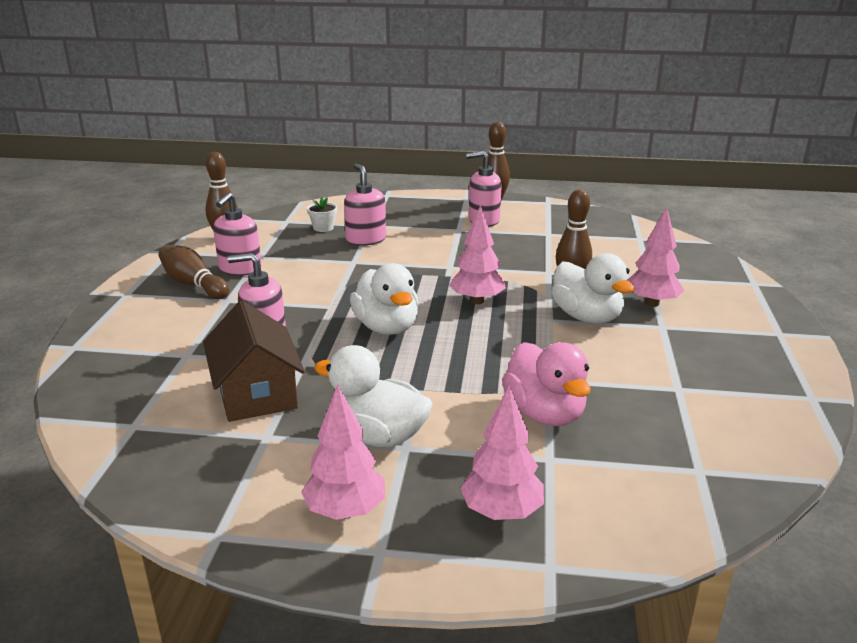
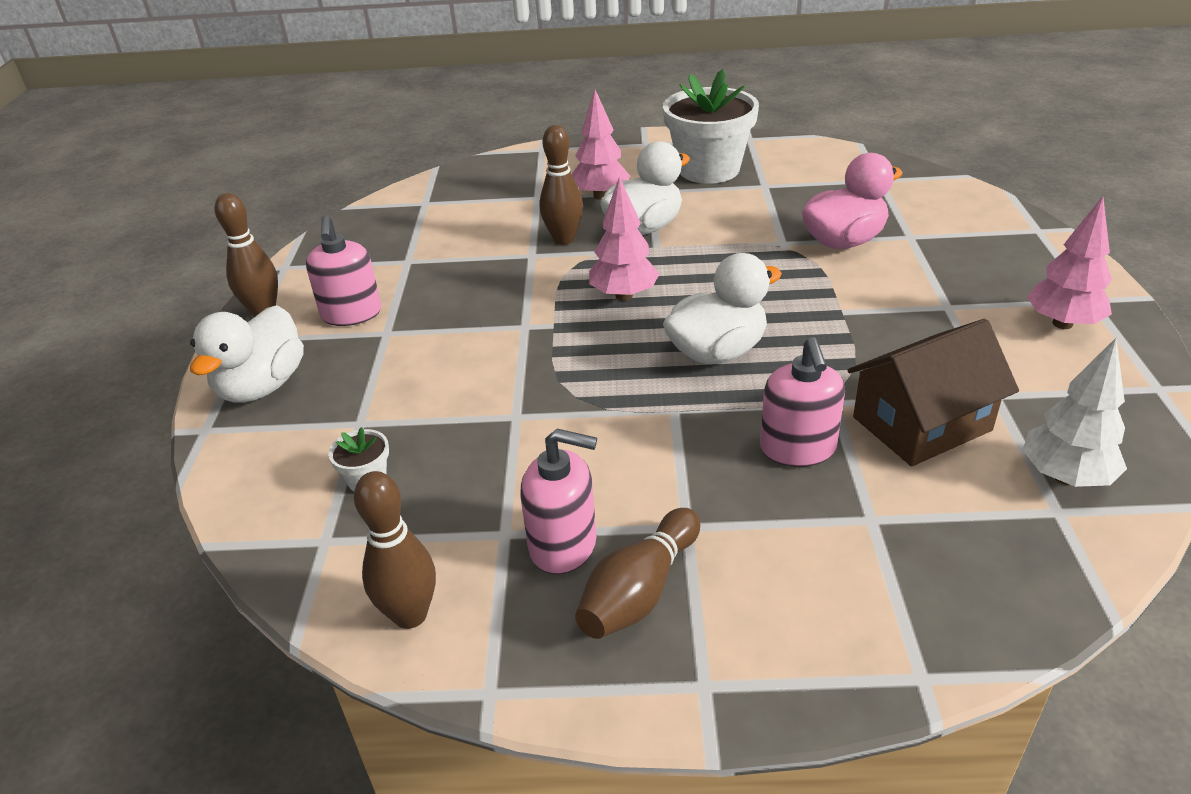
camera: 95 degrees left, 10 degrees up
white duck [314,345,433,447] -> white duck moved to [190,305,304,403]
pink soap dispenser [344,164,386,246] -> none
pink tree [460,386,544,520] -> none
none -> white flower pot [663,69,759,183]
none -> white tree [1023,338,1127,487]

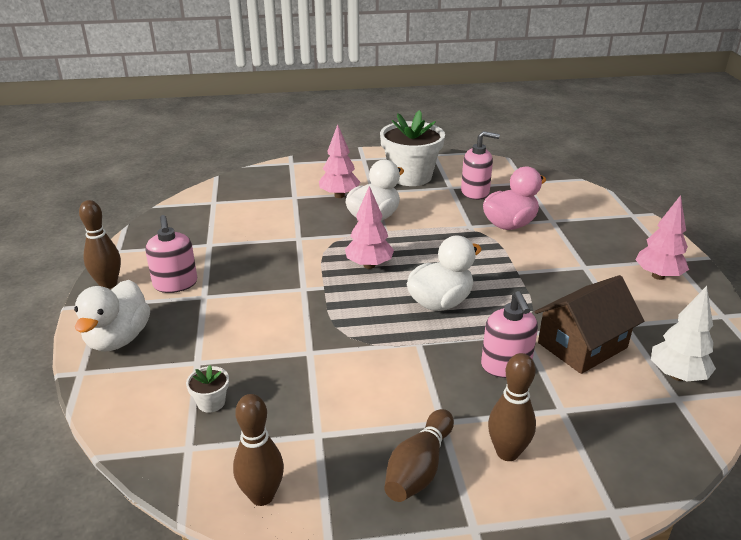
camera: 10 degrees left, 5 degrees down
pink soap dispenser [520,429,597,574] -> pink soap dispenser moved to [461,131,500,200]
brown bowling pin [540,125,583,245] -> brown bowling pin moved to [488,353,536,461]

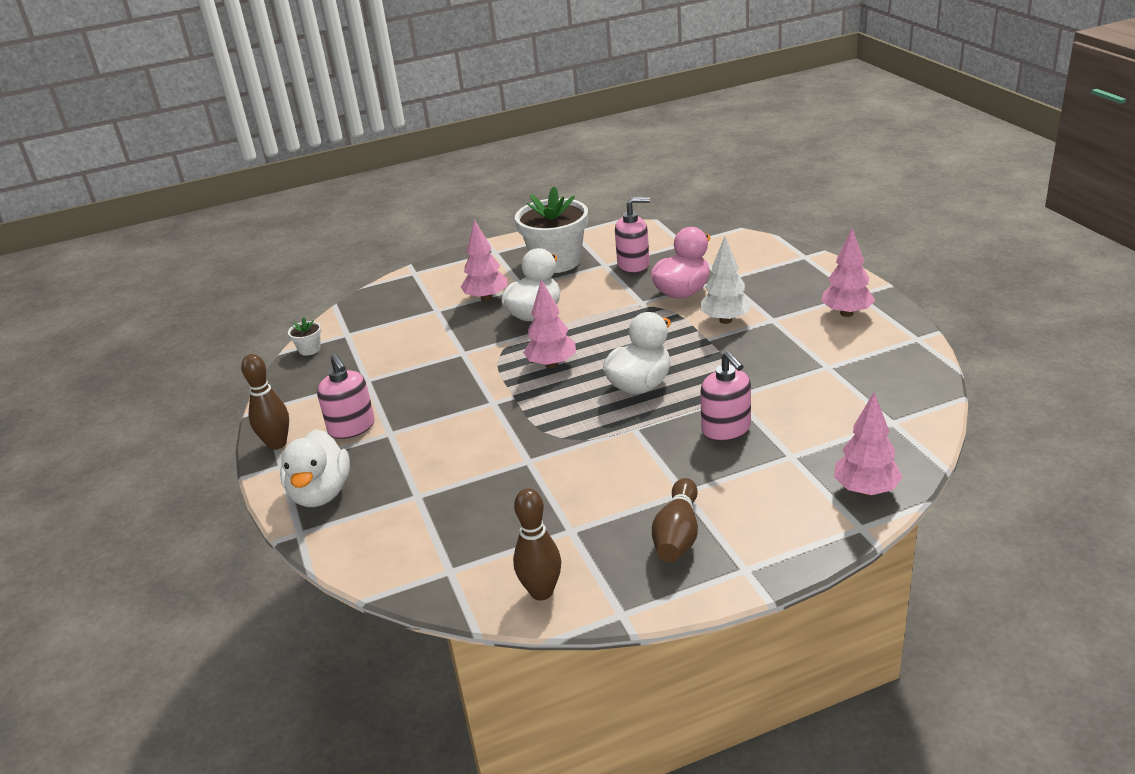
camera: 10 degrees left, 0 degrees up
white flower pot [186,365,229,413] -> white flower pot moved to [288,317,321,356]
brown bowling pin [488,353,536,461] -> none
brown house [534,275,644,374] -> none
white tree [651,286,716,381] -> white tree moved to [700,236,752,324]
none -> pink tree [834,392,902,496]

